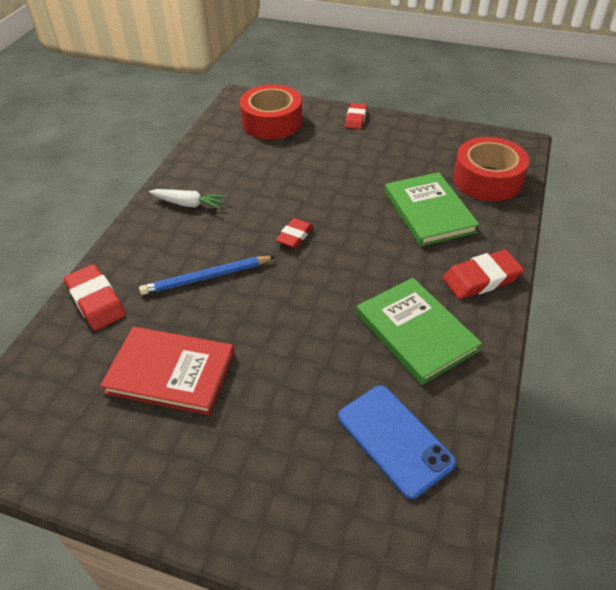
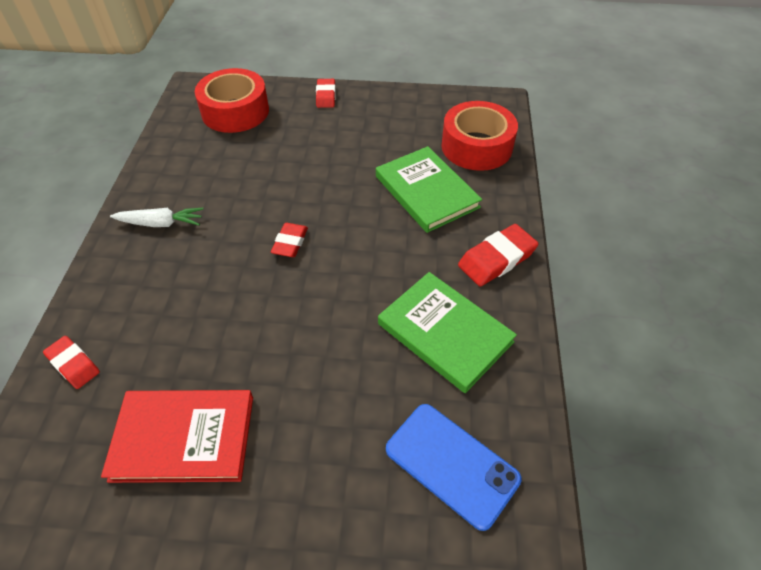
camera: 15 degrees left, 5 degrees up
red eraser [64,264,126,330] -> red eraser [43,336,100,389], size x0.65
blue pencil [139,256,276,295] -> none

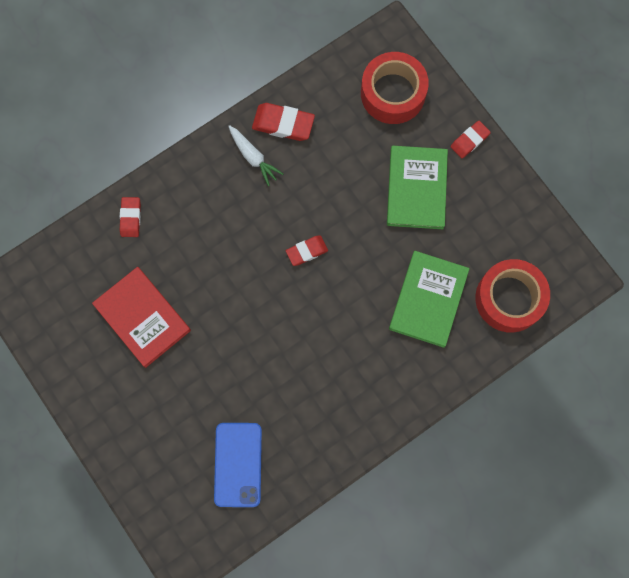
camera: 50 degrees right, 25 degrees up
green book [378,272,517,393] -> green book moved to [387,146,448,229]
red eraser [458,224,539,286] -> red eraser moved to [252,103,315,141]

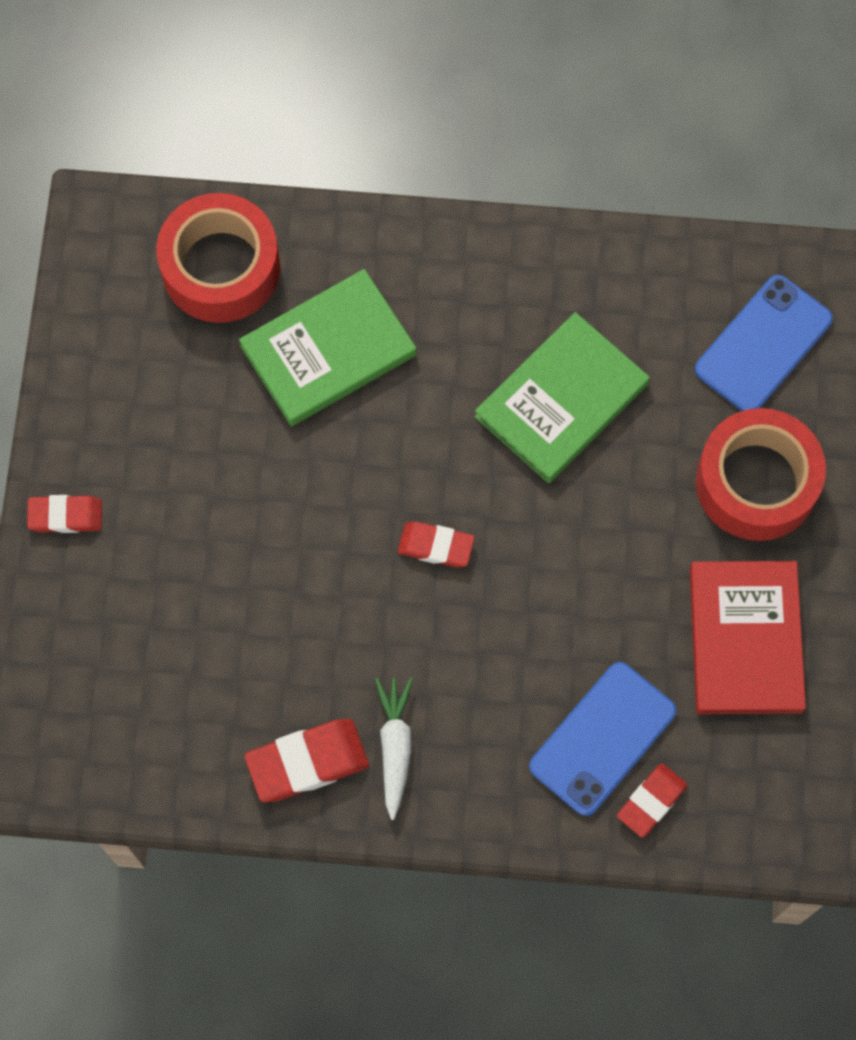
camera: 140 degrees left, 5 degrees down
red eraser [252,103,315,141] -> red eraser turned 75 degrees counterclockwise [244,719,369,802]
red tape [361,52,429,124] -> red tape moved to [696,408,826,541]
green book [387,146,448,229] -> green book moved to [475,312,650,483]
none -> blue phone [529,662,676,816]

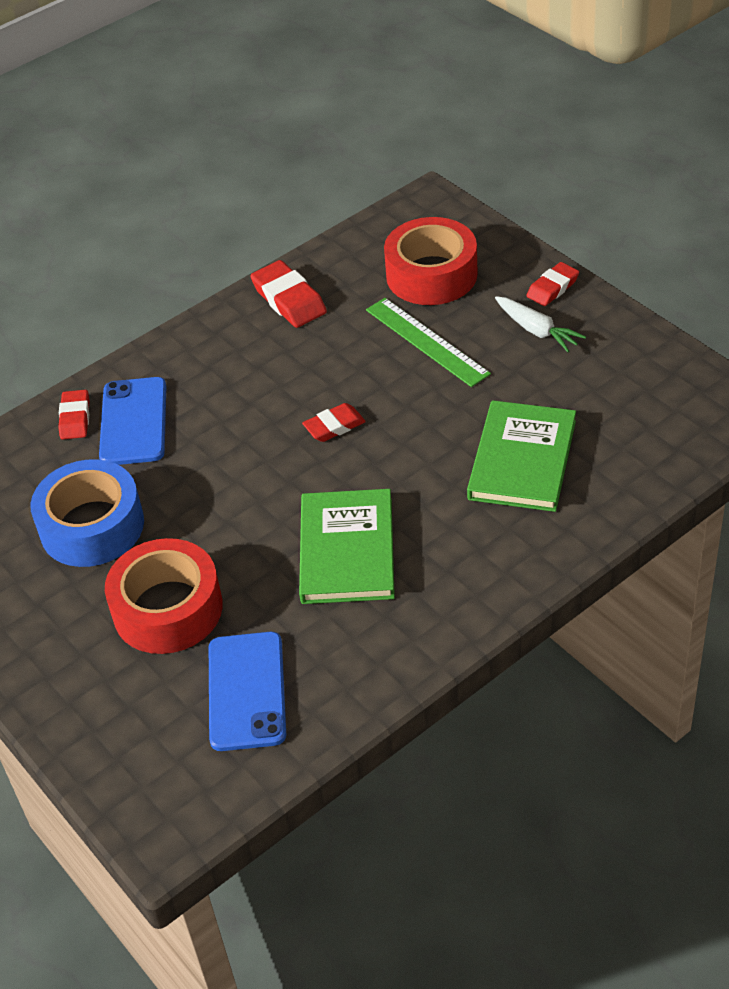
camera: 140 degrees right, 25 degrees down
red tape [156,193,280,323] -> red tape moved to [384,217,478,305]
red eraser [244,719,369,802] -> red eraser turned 60 degrees counterclockwise [251,260,327,328]
white carrot [375,677,413,820] -> white carrot moved to [495,296,586,352]
red book [690,561,806,714] -> blue tape [30,459,144,567]
none -> green ruler [366,298,491,387]

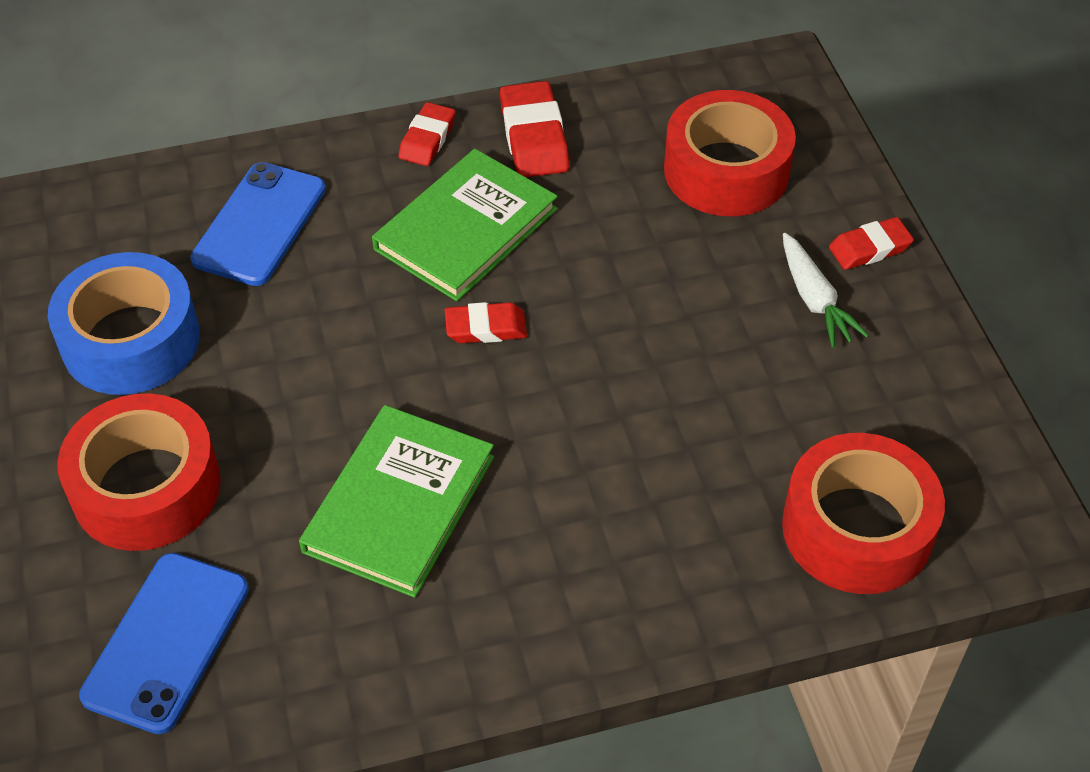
camera: 20 degrees right, 5 degrees up
red eraser [58,390,90,440] -> red eraser moved to [398,102,456,166]
green ruler [366,298,491,387] -> none
green book [467,400,576,512] -> green book moved to [372,149,558,301]
none -> red tape [782,433,945,594]

